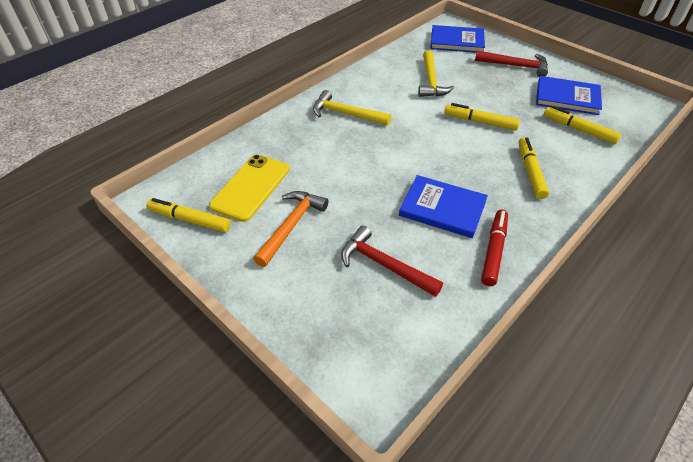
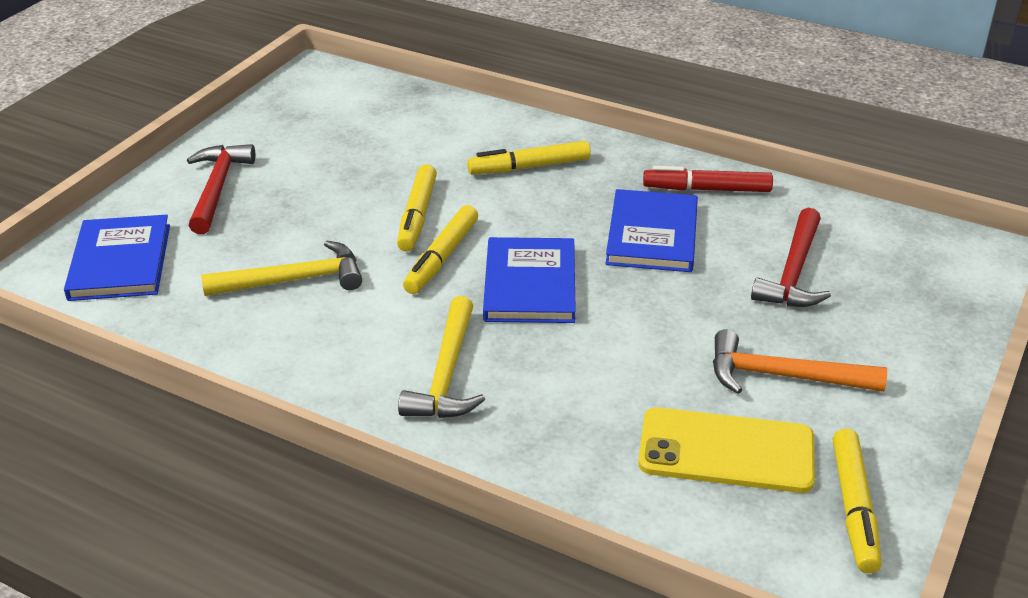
camera: 105 degrees left, 10 degrees down
blue book [536,76,602,115] -> blue book moved to [483,237,576,323]
yellow marker [544,106,621,144] -> yellow marker moved to [403,205,478,294]

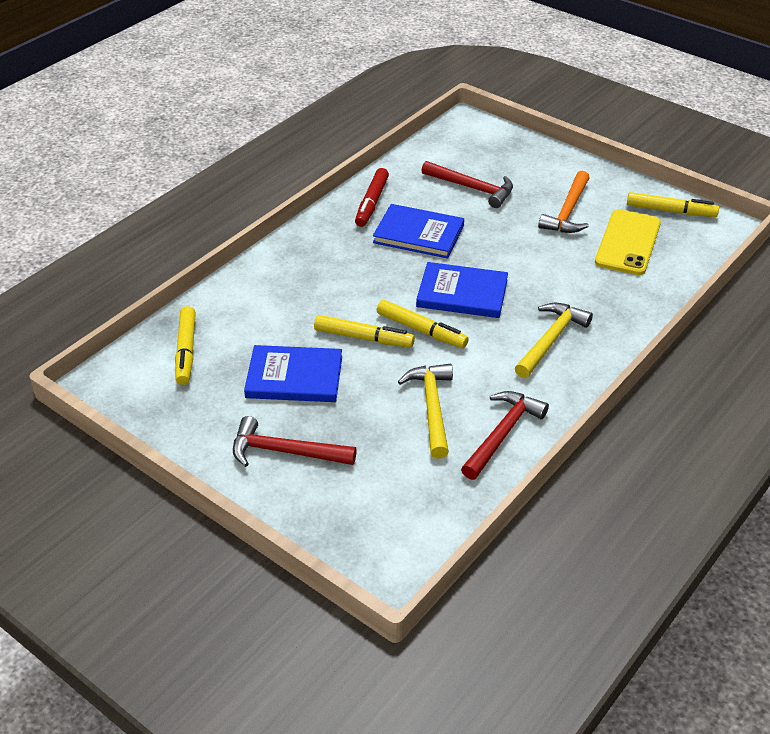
camera: 80 degrees left, 5 degrees up
blue book [64,215,170,301] -> blue book moved to [244,345,342,402]
yellow hammer [398,296,485,418] -> yellow hammer turned 75 degrees counterclockwise [515,303,593,378]
yellow marker [467,141,591,175] -> yellow marker moved to [175,306,196,385]
none -> red hammer [461,391,549,480]

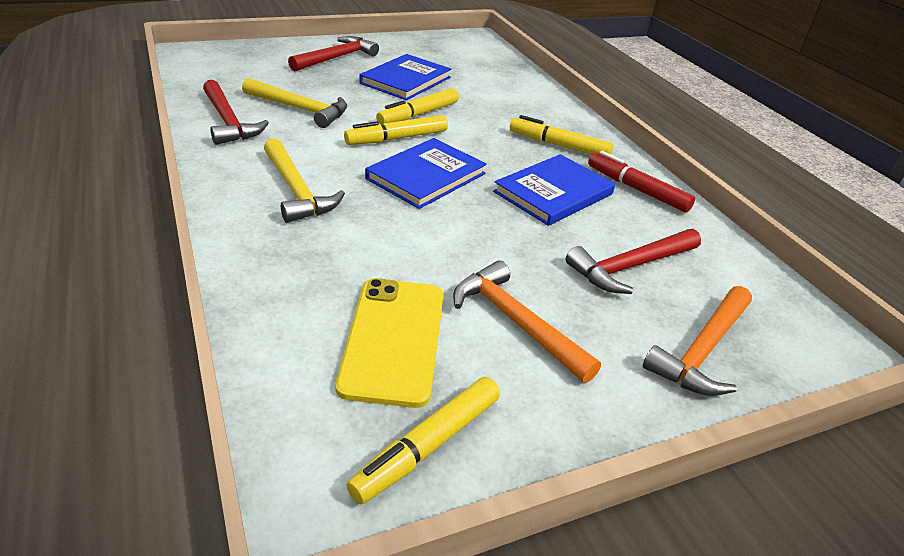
camera: 115 degrees right, 5 degrees down
yellow marker [175,306,196,385] -> yellow marker moved to [510,115,613,155]
yellow phone [595,209,661,275] -> yellow phone turned 45 degrees clockwise [335,278,444,408]
none -> orange hammer [643,286,752,396]

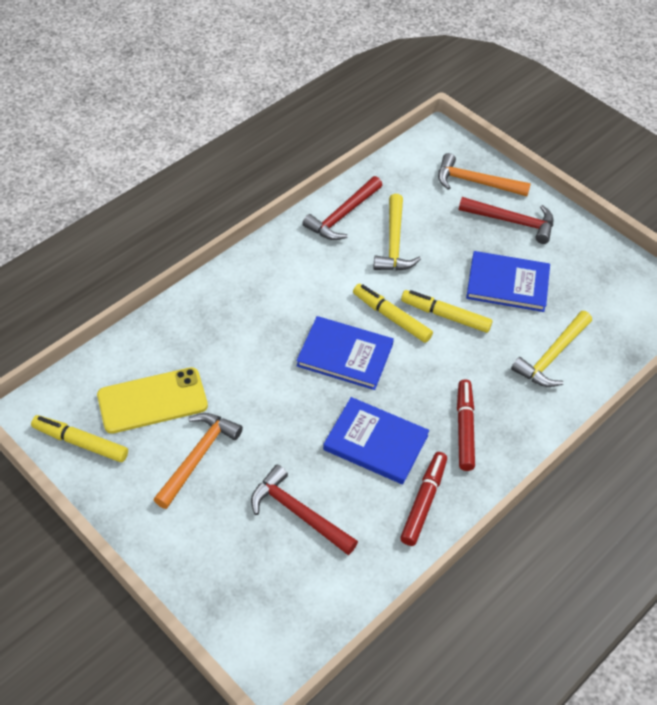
camera: 70 degrees right, 15 degrees up
yellow hammer [264,138,345,223] -> yellow hammer moved to [511,311,592,387]
yellow marker [510,115,613,155] -> red marker [457,379,475,471]
orange hammer [643,286,752,396] -> orange hammer moved to [438,153,531,196]

